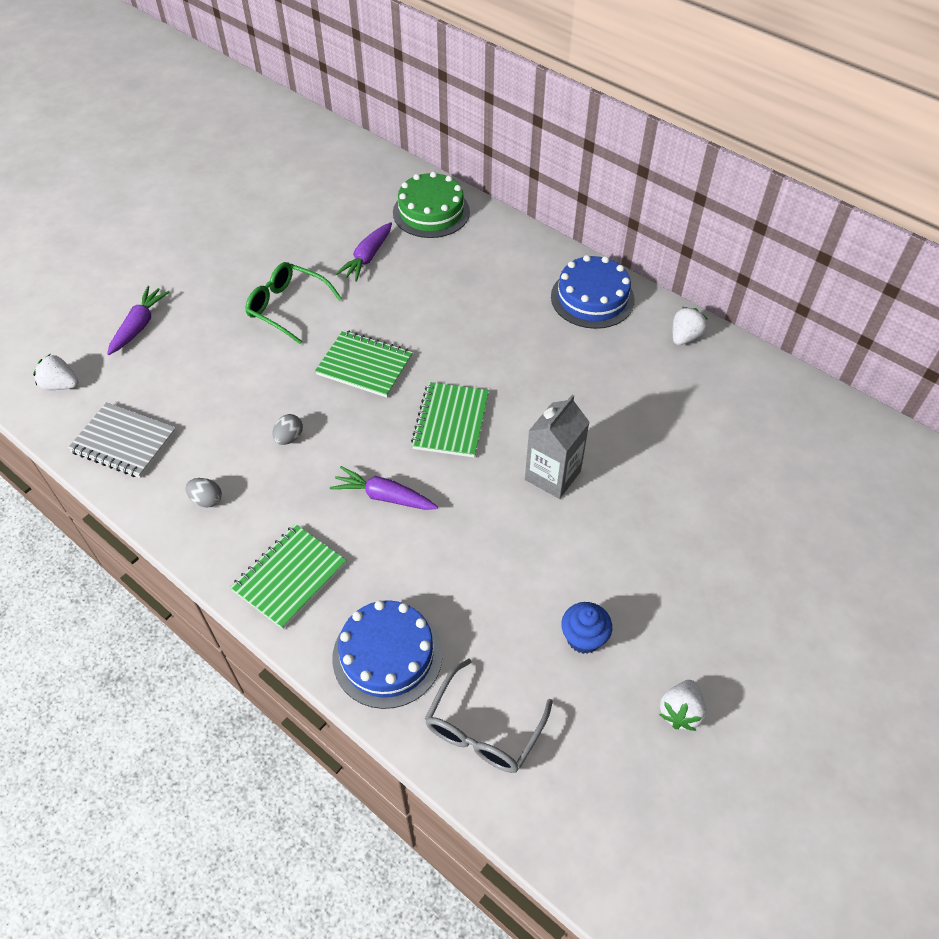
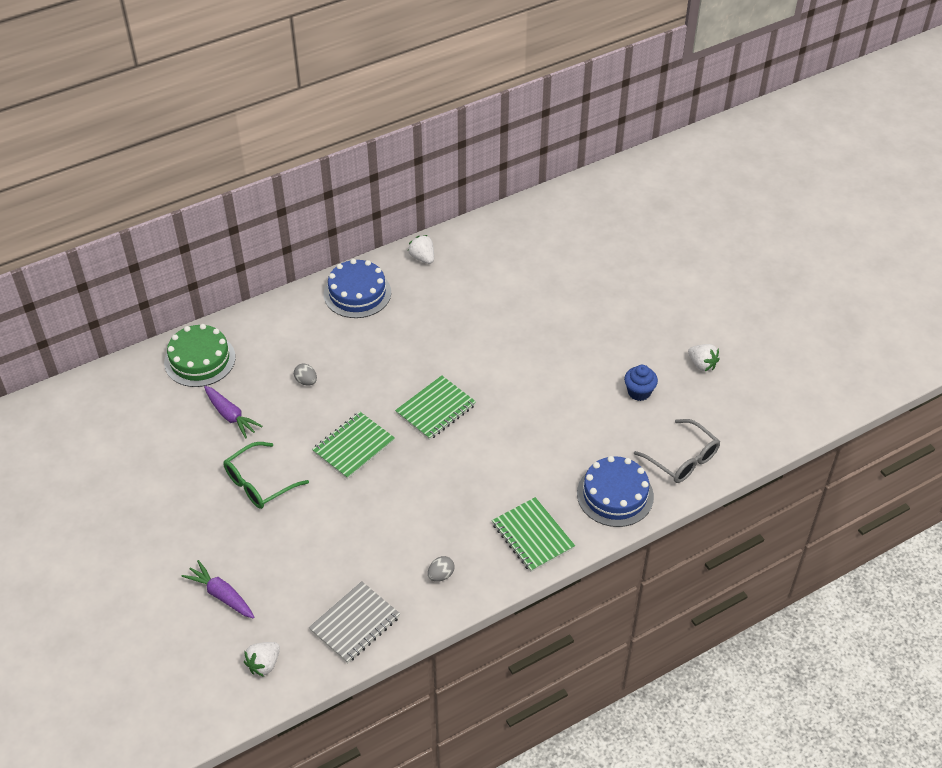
camera: 70 degrees left, 5 degrees down
grey egg [272,414,303,445] -> grey egg moved to [294,364,317,386]
purple carrot [330,466,438,510] -> none
green notebook [411,382,489,458] -> green notebook turned 75 degrees counterclockwise [395,375,476,440]
grey carton [525,395,590,499] -> none

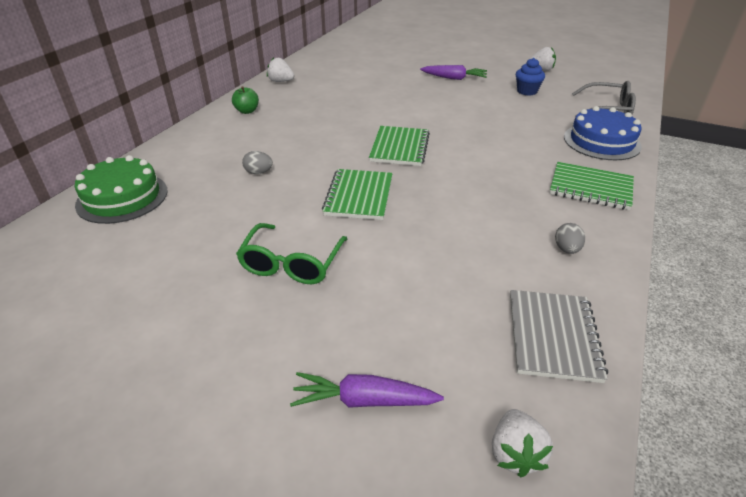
camera: 35 degrees left, 10 degrees down
purple carrot [204,386,263,439] -> purple carrot moved to [420,65,487,80]
blue cake [324,259,391,318] -> green apple [232,86,259,114]

